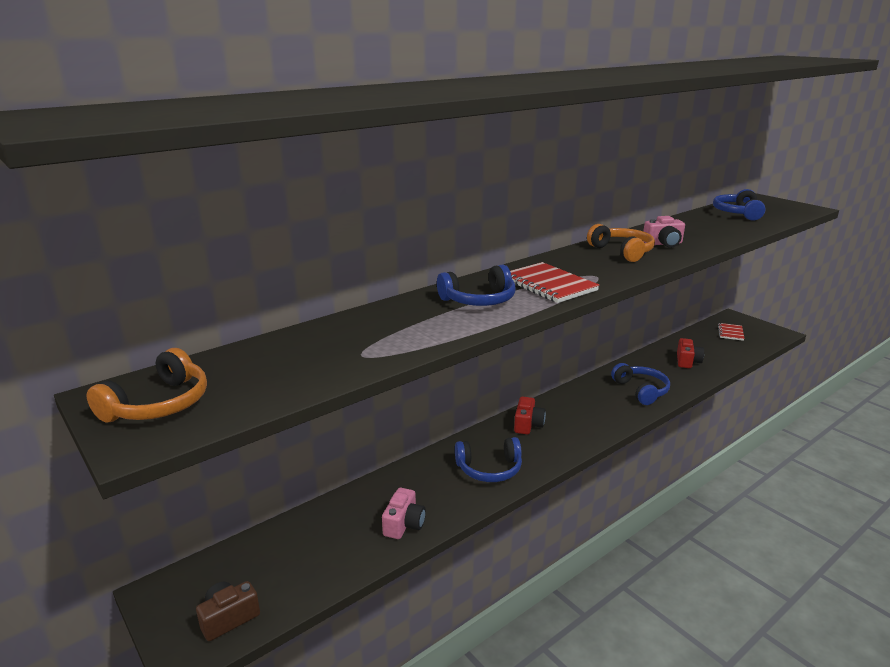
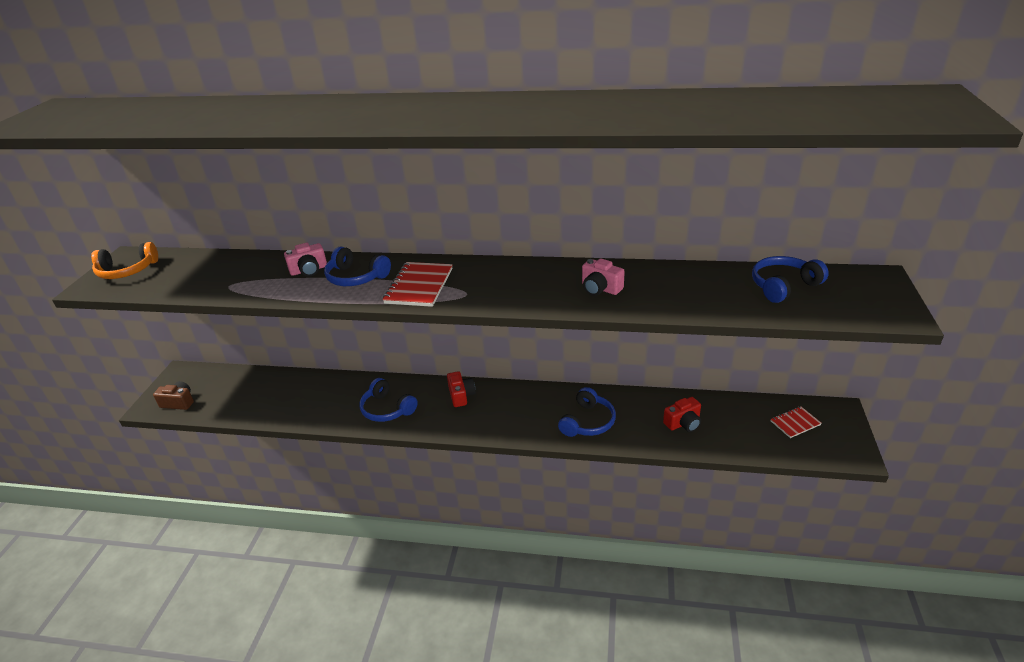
camera: 50 degrees right, 10 degrees up
pink camera [382,488,426,539] -> pink camera moved to [284,243,327,277]
red camera [514,396,546,434] -> red camera turned 75 degrees counterclockwise [447,371,476,407]
orange headphones [587,224,655,262] -> none

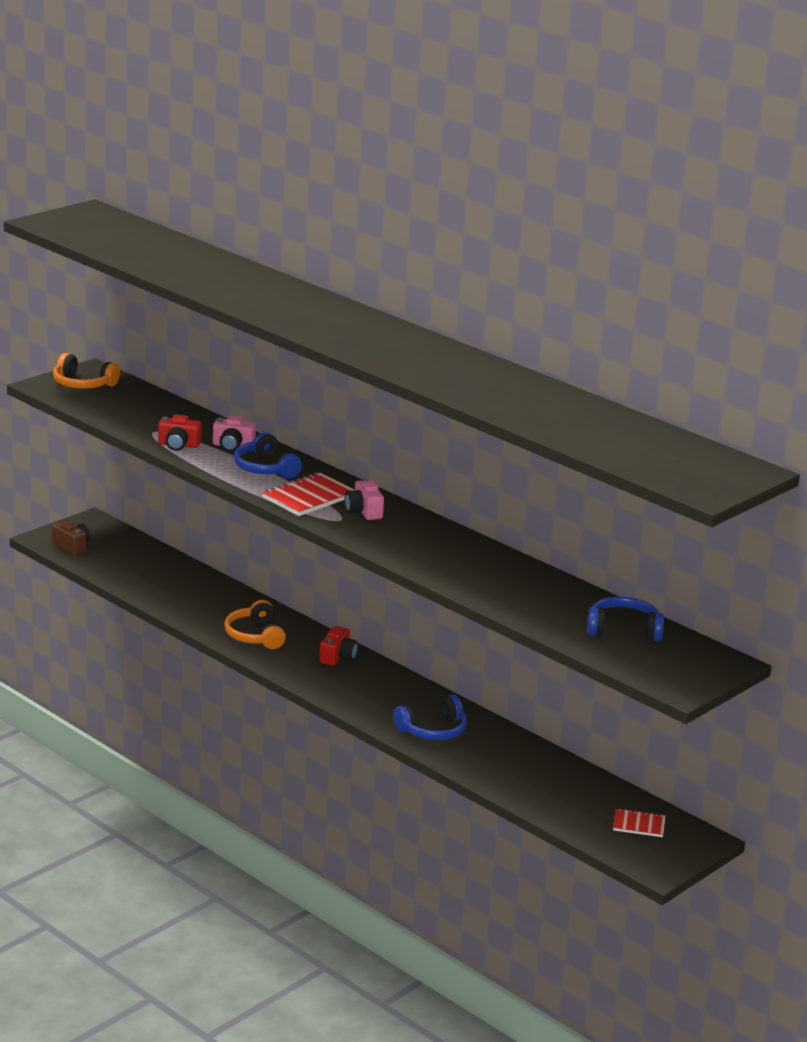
camera: 30 degrees right, 10 degrees down
blue headphones [359,378,418,422] -> orange headphones [224,600,286,649]
pink camera [582,258,625,296] -> pink camera moved to [345,478,384,520]
red camera [663,397,701,432] -> red camera moved to [158,415,201,451]

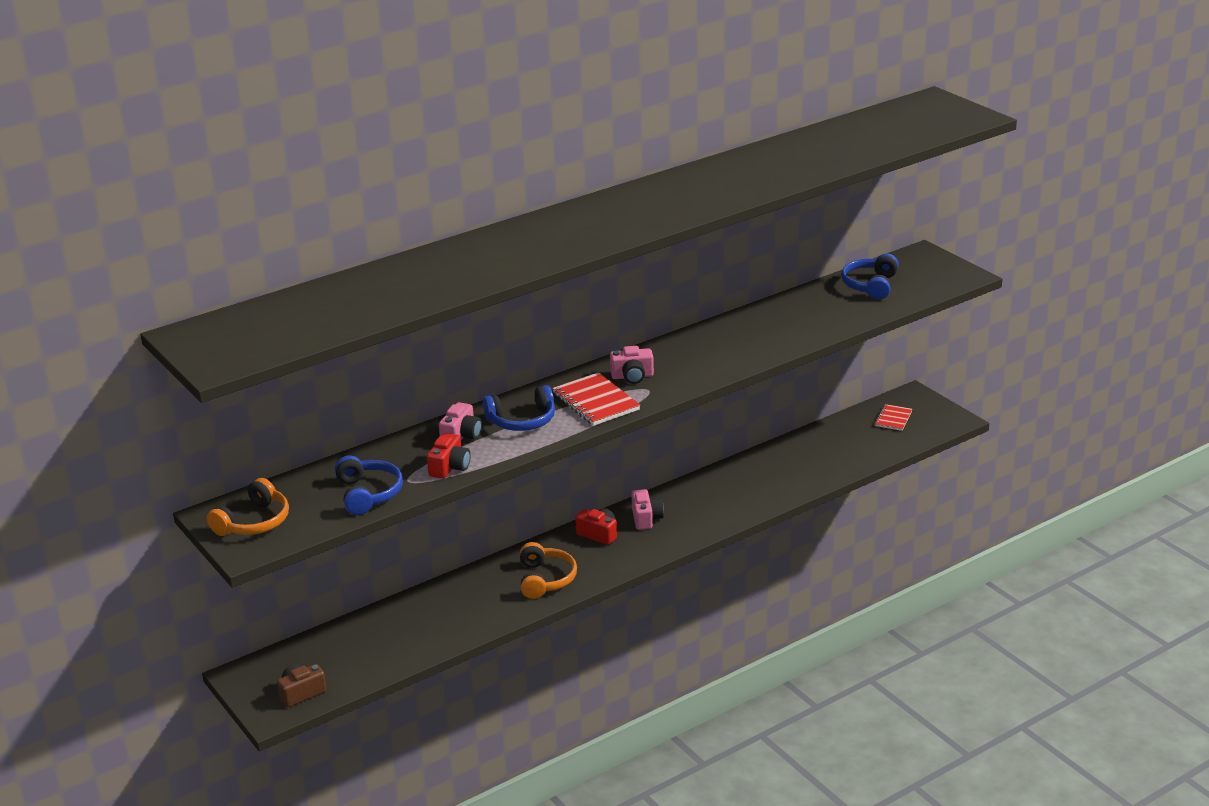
camera: 75 degrees left, 5 degrees up
orange headphones [224,600,286,649] -> orange headphones turned 90 degrees counterclockwise [520,542,577,599]
blue headphones [393,695,467,740] -> blue headphones moved to [335,455,403,515]
none -> pink camera [631,489,664,530]

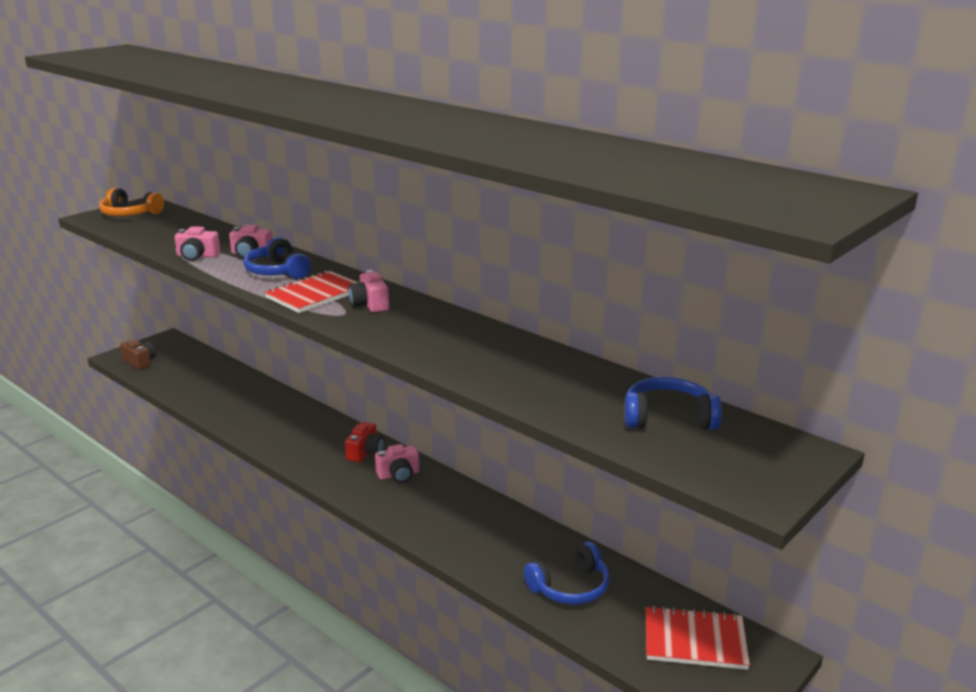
camera: 75 degrees right, 5 degrees down
blue headphones [335,455,403,515] -> blue headphones moved to [524,541,610,605]
red camera [427,433,471,479] -> pink camera [175,226,220,261]
orange headphones [520,542,577,599] -> none
red notebook [875,404,912,431] -> red notebook [646,606,750,670], size x1.67

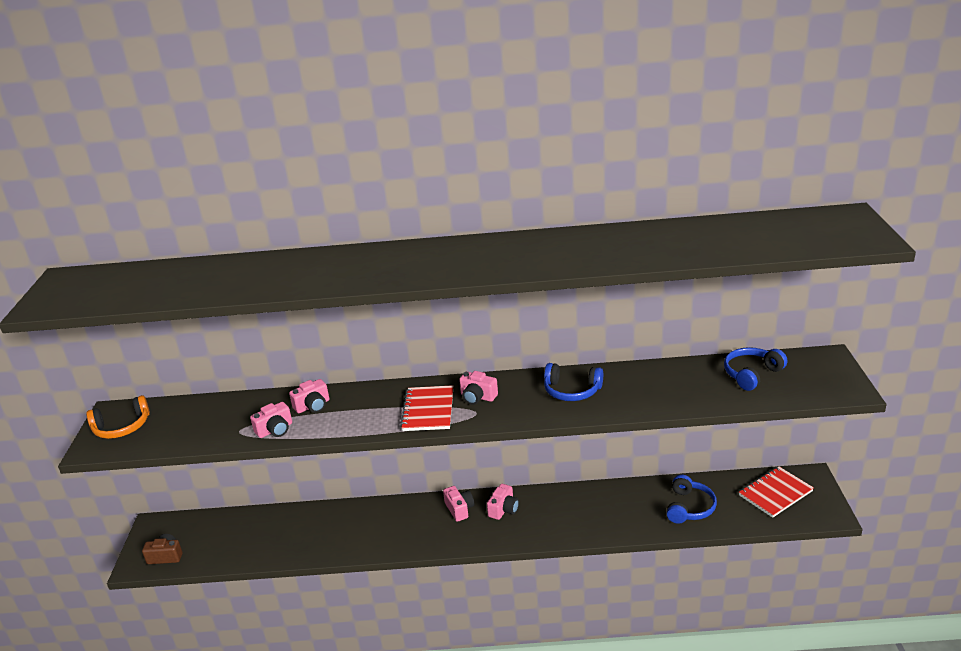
camera: 40 degrees left, 5 degrees up
blue headphones [243,237,311,279] -> blue headphones moved to [544,363,603,401]
red camera [345,422,384,462] -> pink camera [443,486,474,522]

